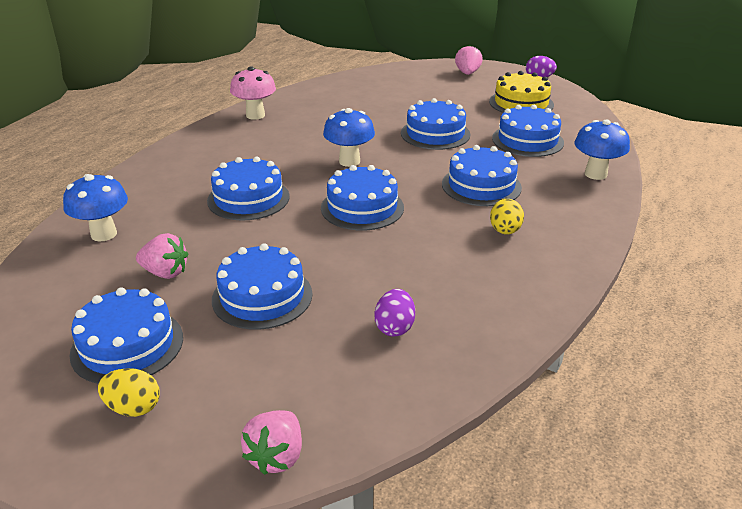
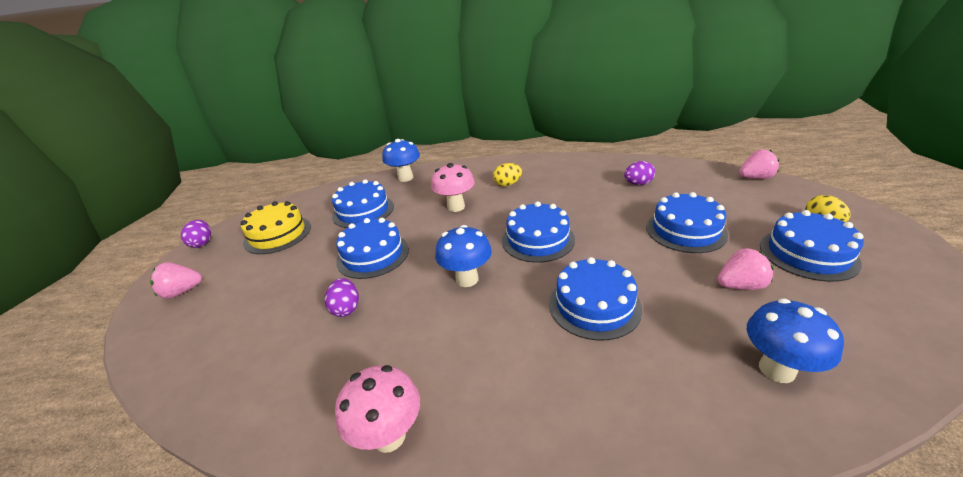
camera: 115 degrees left, 0 degrees up
pink strawberry [136,233,188,279] -> pink strawberry turned 90 degrees clockwise [717,248,774,290]
blue cake [442,145,522,206] -> pink mushroom [431,163,475,212]
none -> purple egg [325,278,359,317]

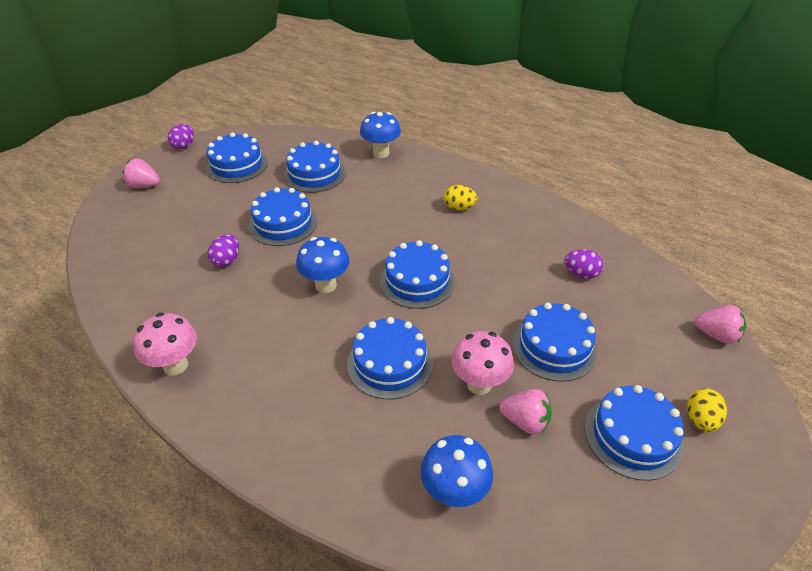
camera: 30 degrees right, 10 degrees up
yellow cake [241,201,311,254] -> blue cake [206,133,268,183]
pink mushroom [431,163,475,212] -> pink mushroom moved to [452,331,514,395]

